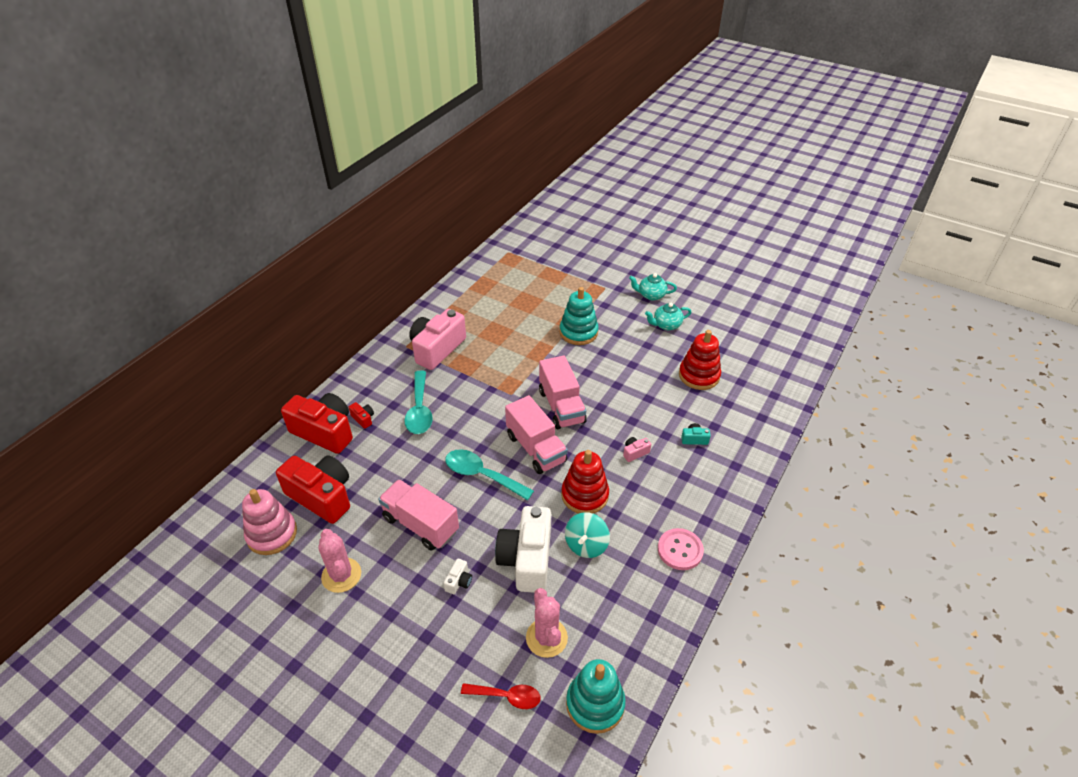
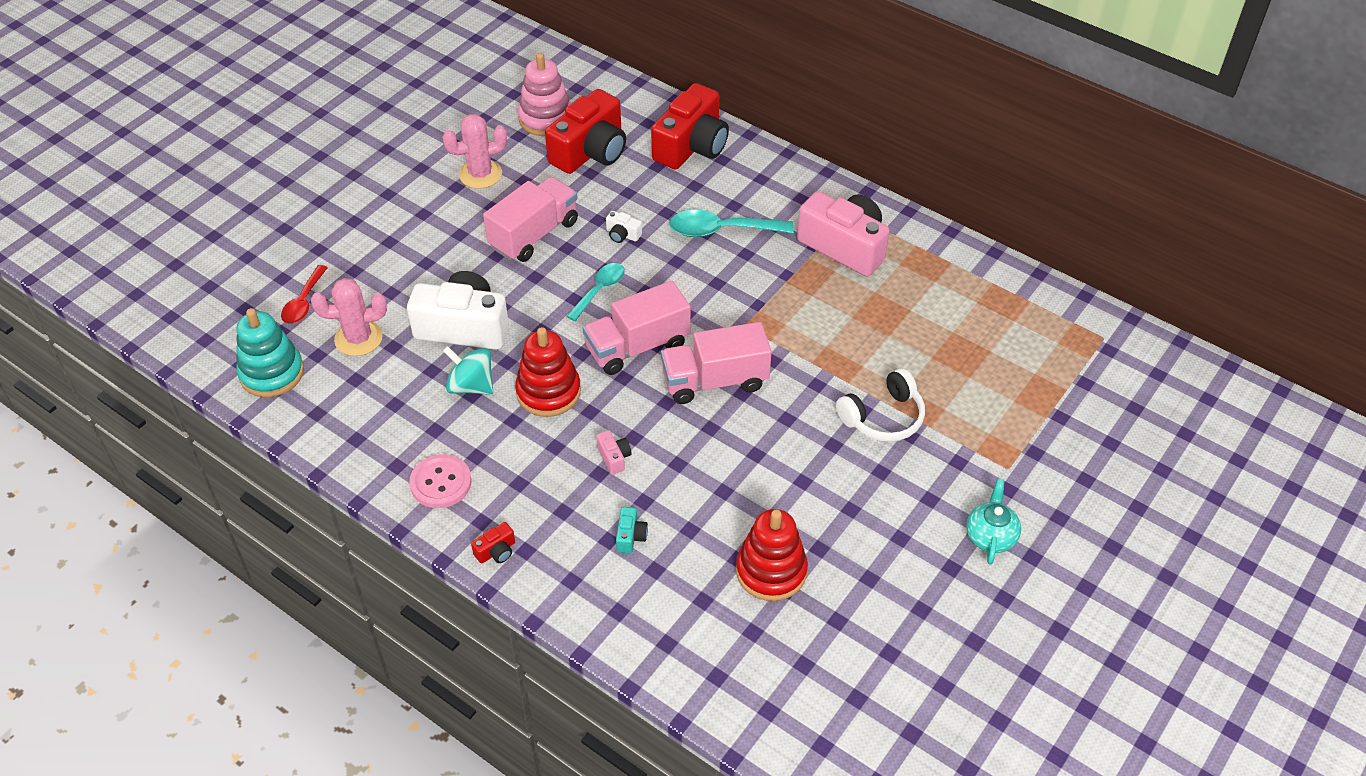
camera: 95 degrees right, 5 degrees up
red camera [349,402,374,429] -> red camera moved to [471,522,515,563]
white camera [444,558,472,594] -> white camera moved to [606,211,642,243]
turquoise spoon [445,449,534,500] -> turquoise spoon [567,263,624,321], size x0.66
turquoise stacking toy [559,287,599,345] -> white headphones [836,368,925,442]
turquoise teapot [645,303,691,330] -> none

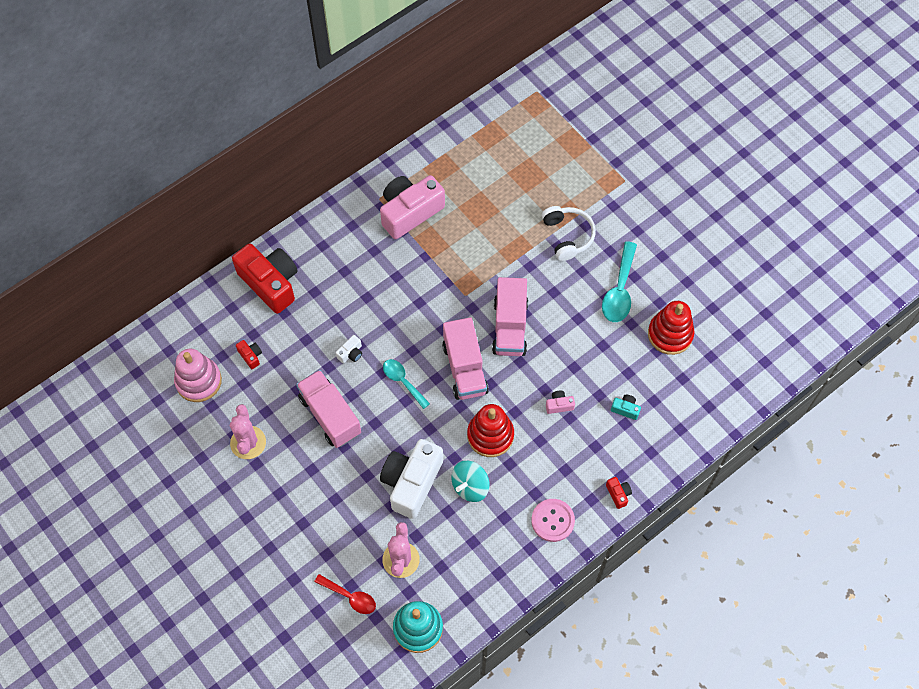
camera: 75 degrees left, 15 degrees up
red camera [545,89,626,174] -> red camera [236,340,262,369], size x0.40
turquoise spoon [669,210,794,237] -> turquoise spoon moved to [602,241,637,322]
turquoise teapot [966,478,1021,565] -> none

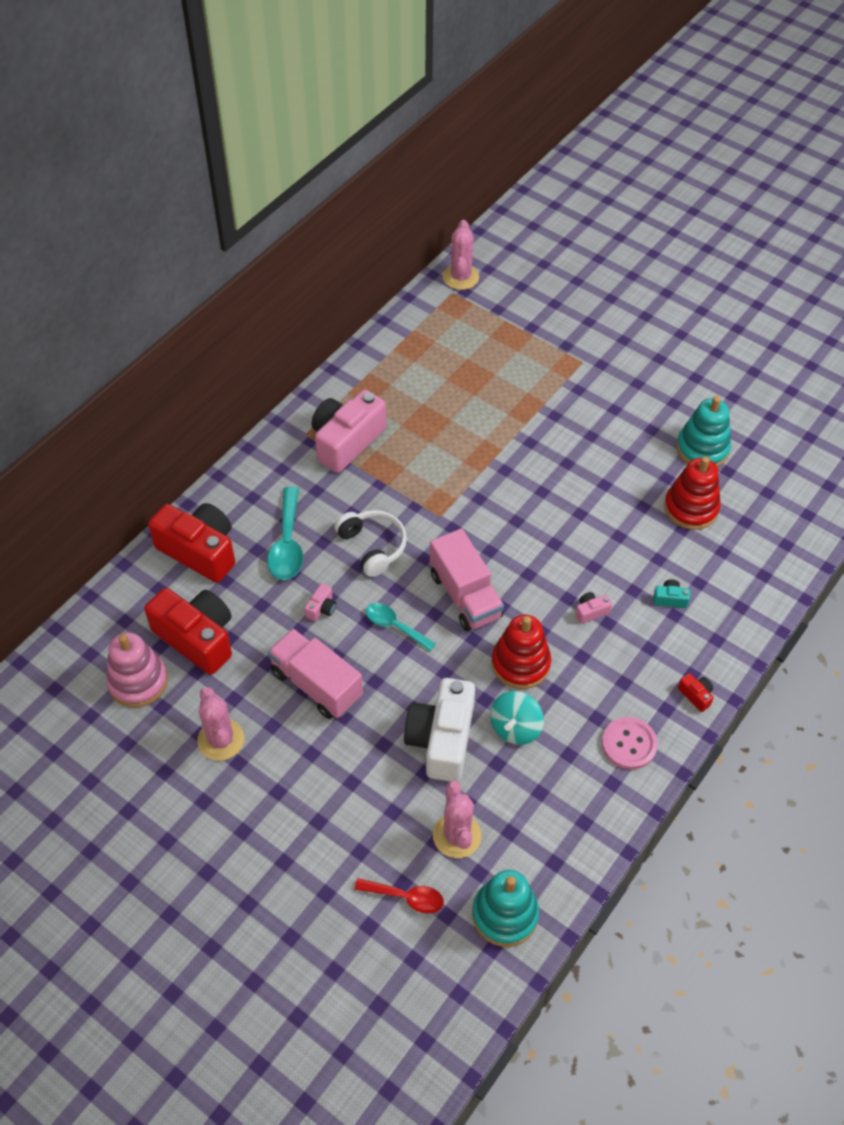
camera: 15 degrees left, 10 degrees down
red camera [236,340,262,369] -> red camera [144,588,232,675], size x2.48
white camera [336,335,362,363] -> pink camera [304,583,336,621]
pink truck [492,277,528,356] -> none
white headphones [542,206,596,261] -> white headphones moved to [334,510,407,577]
turquoise spoon [602,241,637,322] -> turquoise spoon moved to [267,487,303,580]
none -> pink cactus [443,220,479,290]
none -> turquoise stacking toy [676,396,731,467]

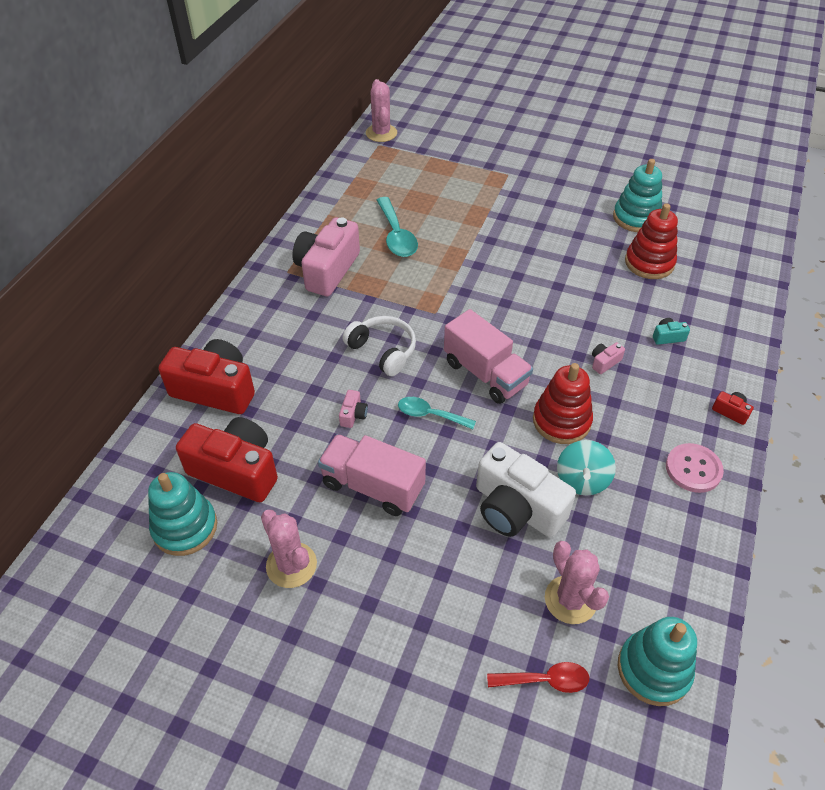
camera: 15 degrees left, 5 degrees down
pink stacking toy [106,632,168,707] -> turquoise stacking toy [148,472,217,556]
turquoise spoon [267,487,303,580] -> turquoise spoon moved to [377,197,418,257]
white camera [404,678,475,782] -> white camera turned 45 degrees counterclockwise [476,442,576,537]

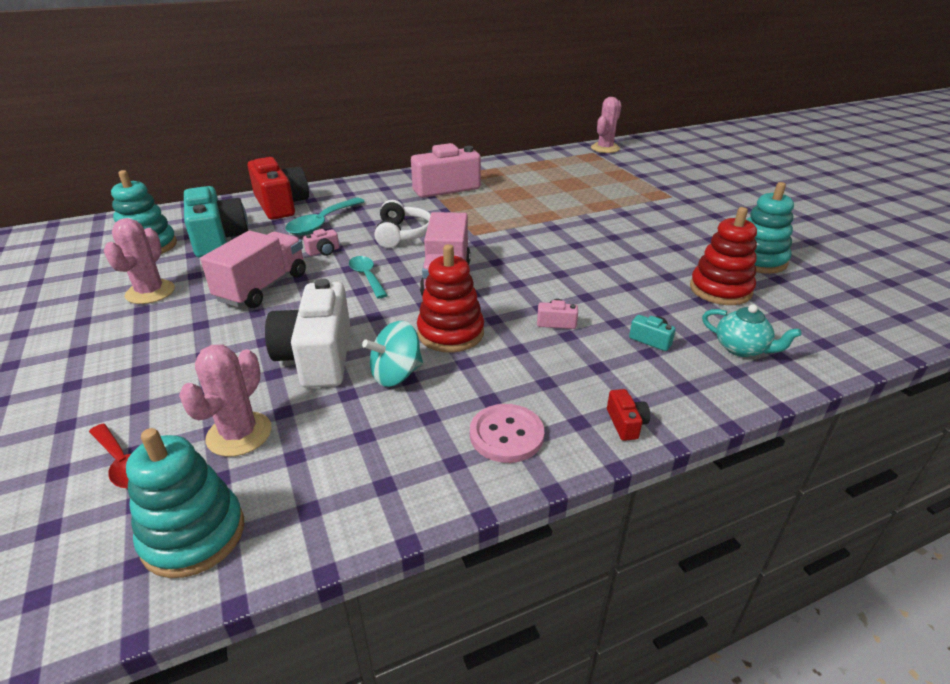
camera: 45 degrees right, 15 degrees down
red camera [176,417,278,502] -> turquoise camera [184,186,248,258]
pink truck [318,434,426,516] -> pink truck turned 45 degrees clockwise [200,231,306,308]
turquoise spoon [377,197,418,257] -> turquoise spoon moved to [285,198,365,235]
none -> turquoise teapot [702,304,801,357]

